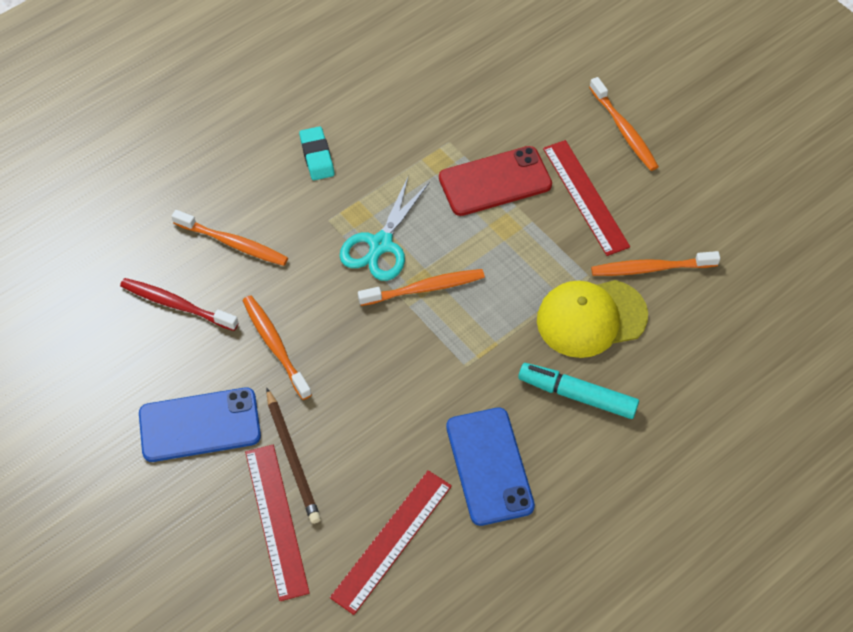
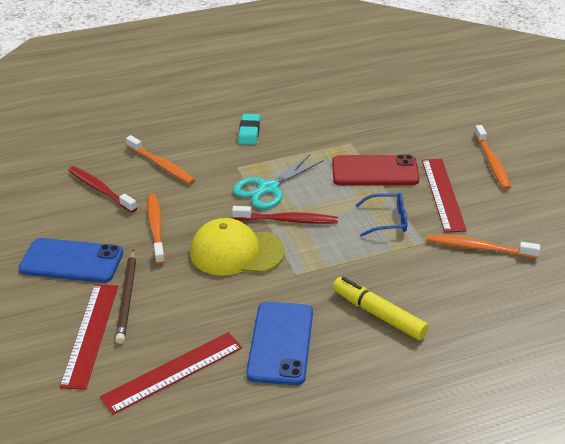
camera: 20 degrees right, 20 degrees down
orange toothbrush [358,269,485,306] -> red toothbrush [232,206,338,224]
turquoise marker [518,363,639,419] -> yellow marker [333,277,429,340]
yellow cap [537,280,648,358] -> yellow cap moved to [190,218,285,276]
none -> blue glasses [356,193,407,237]

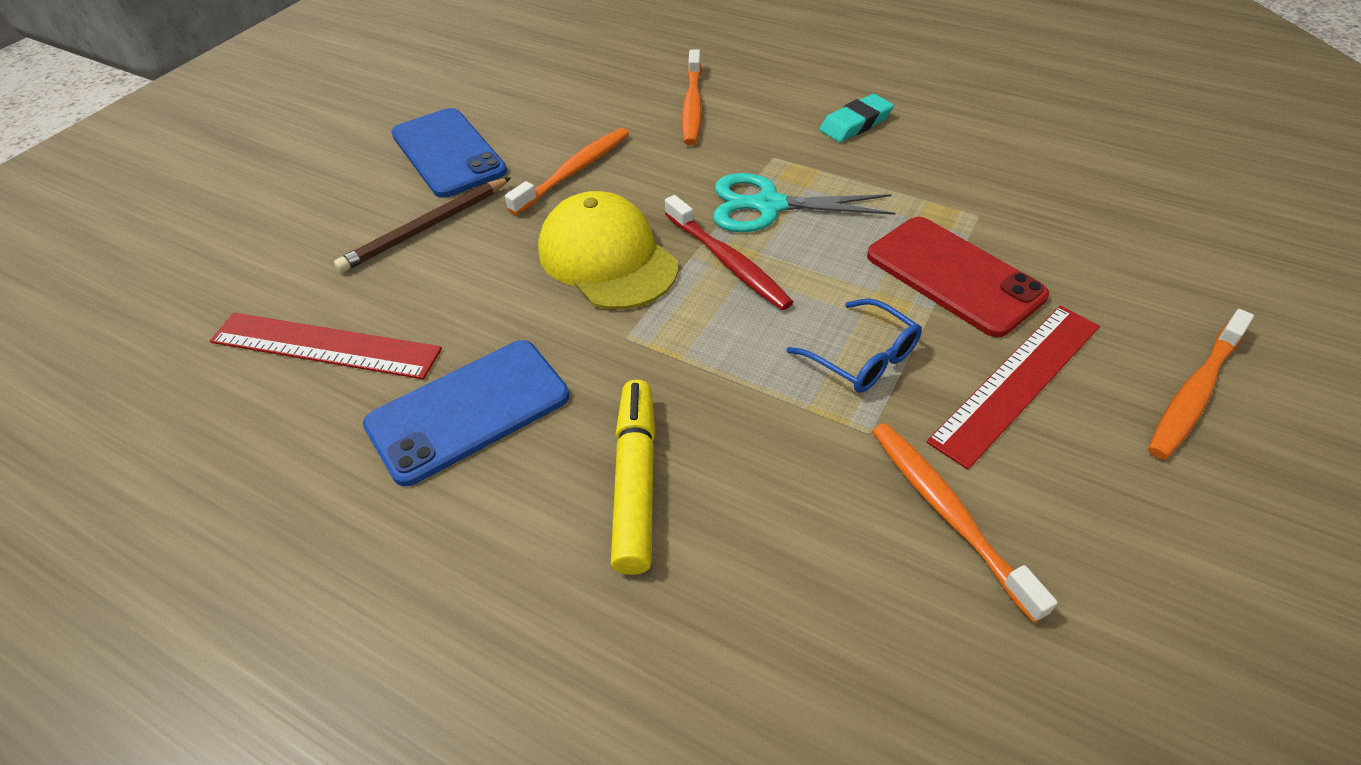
camera: 50 degrees right, 10 degrees up
red ruler [60,284,118,390] -> none
red toothbrush [68,166,137,213] -> none

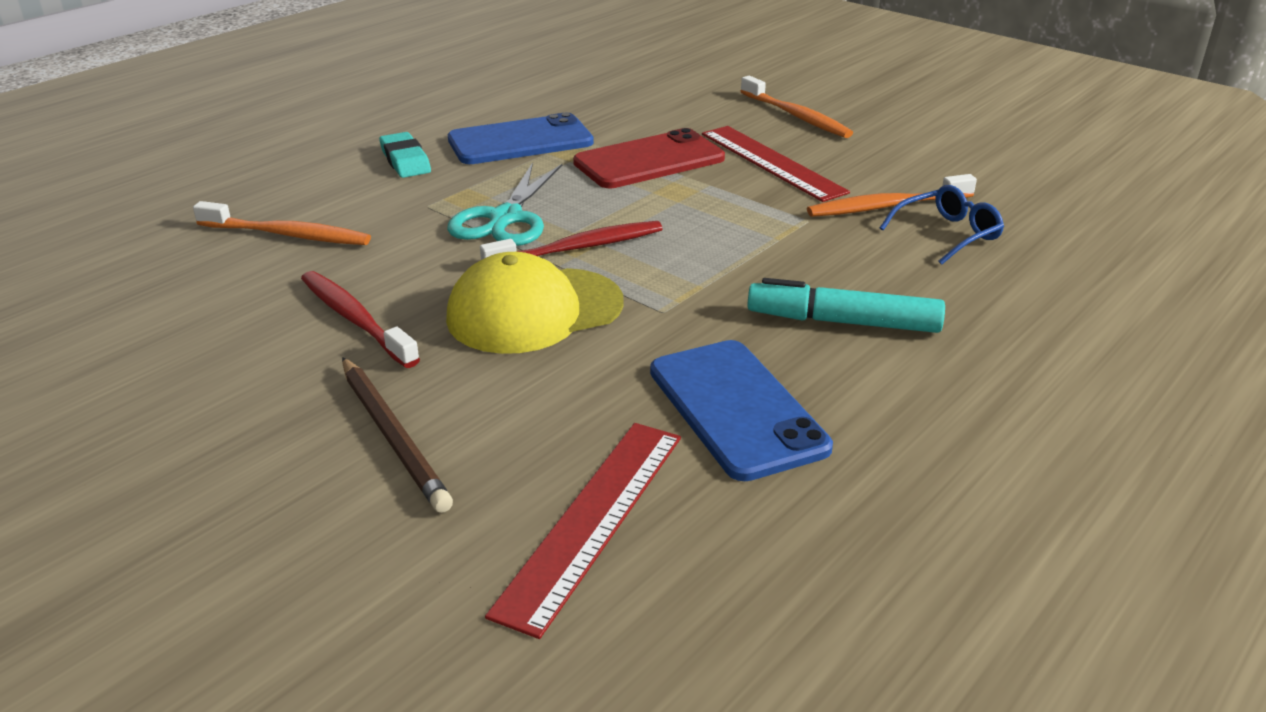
camera: 80 degrees left, 15 degrees down
blue phone [391,108,507,198] -> blue phone moved to [448,112,594,164]
orange toothbrush [505,128,629,215] -> red toothbrush [301,271,420,368]
yellow marker [611,380,656,575] -> turquoise marker [747,278,945,333]
blue glasses [786,298,922,393] -> blue glasses moved to [880,185,1004,265]

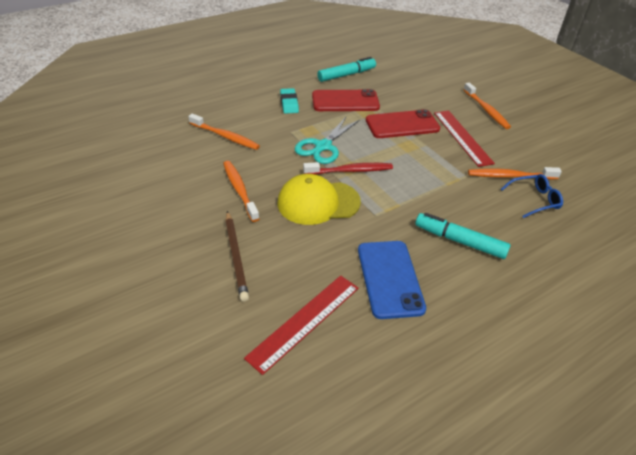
camera: 15 degrees right, 10 degrees up
red toothbrush [301,271,420,368] -> orange toothbrush [223,161,259,222]
blue phone [448,112,594,164] -> red phone [312,89,380,111]
none -> turquoise marker [317,57,376,82]

